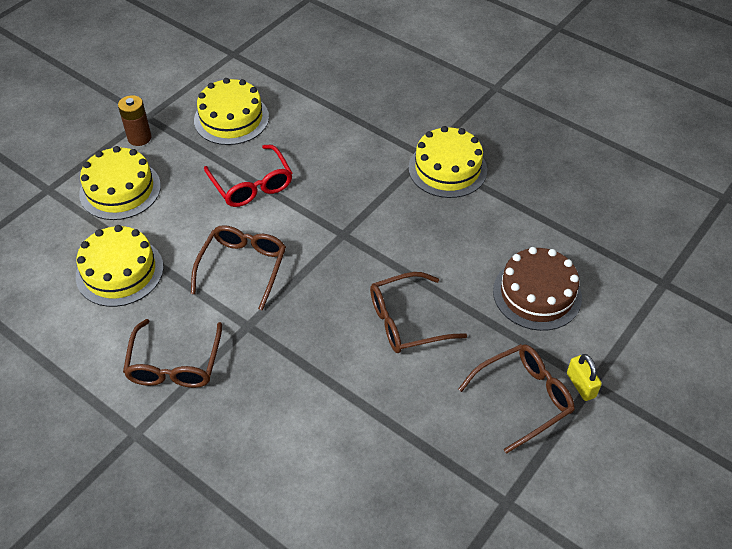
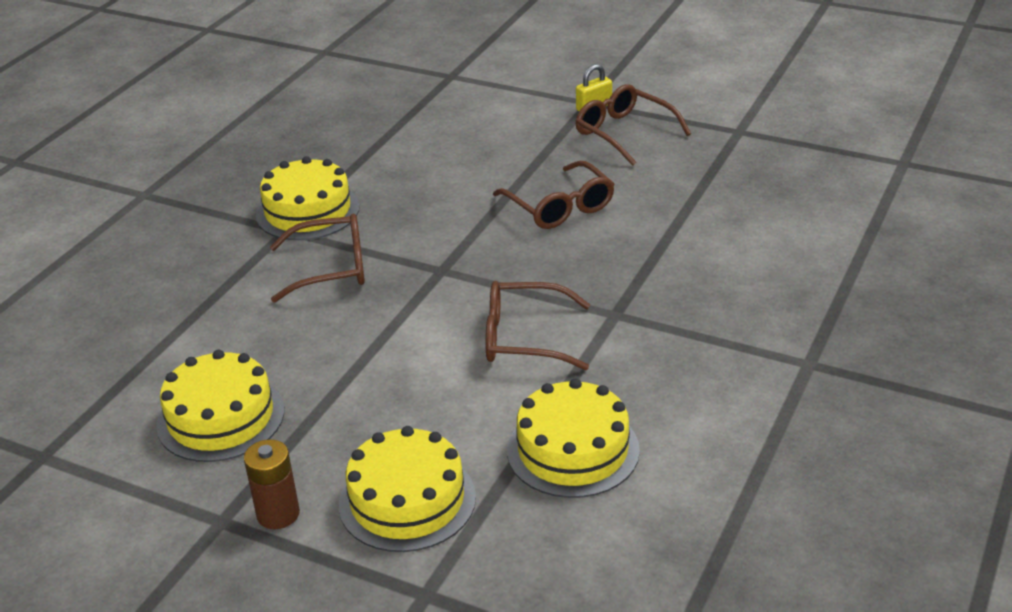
camera: 100 degrees left, 15 degrees down
brown glasses [123,319,222,388] -> brown glasses moved to [270,214,365,303]
red glasses [204,145,292,207] -> none
brown cake [493,247,582,331] -> none

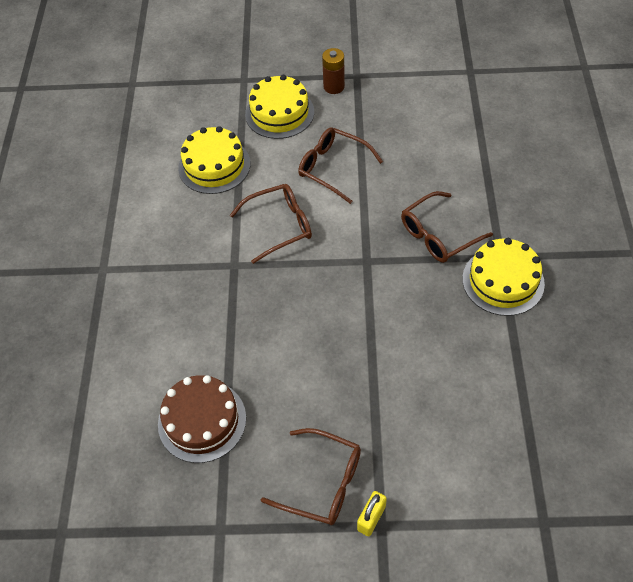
camera: 155 degrees right, 20 degrees up
yellow cake [156,350,284,462] -> none
brown glasses [493,161,615,229] -> brown glasses moved to [298,127,383,204]
none -> brown cake [158,375,246,463]

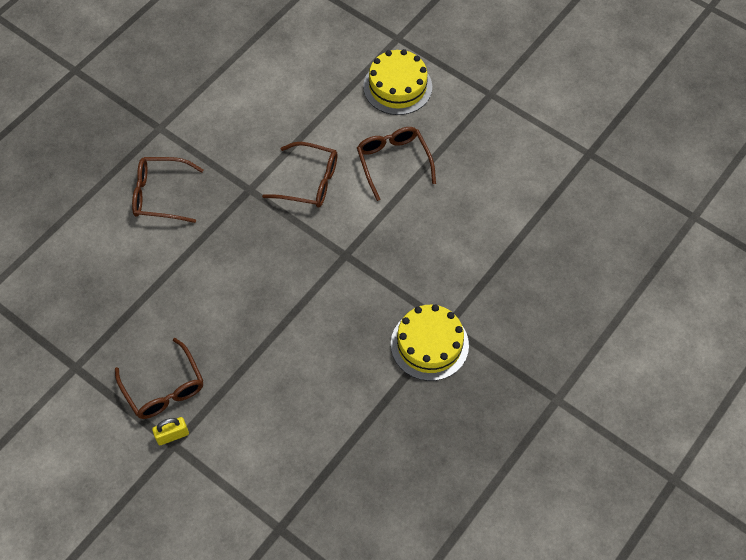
camera: 35 degrees right, 5 degrees up
brown cake [158,375,246,463] -> none
yellow cake [178,126,251,194] -> none
brown battery [322,48,345,94] -> none
brown glasses [401,191,493,263] -> brown glasses moved to [132,157,203,223]

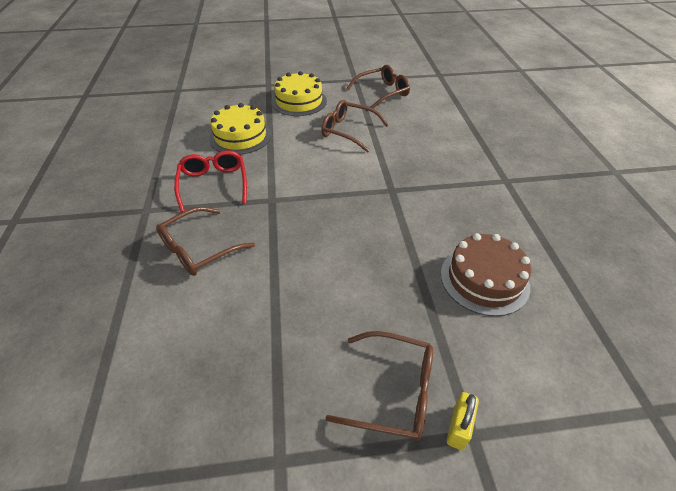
camera: 45 degrees left, 15 degrees down
brown glasses [262,142,337,207] -> brown glasses moved to [346,65,410,108]
yellow cake [391,304,469,381] -> yellow cake moved to [209,103,272,155]
none -> red glasses [174,150,247,212]
none -> brown cake [441,233,531,316]

